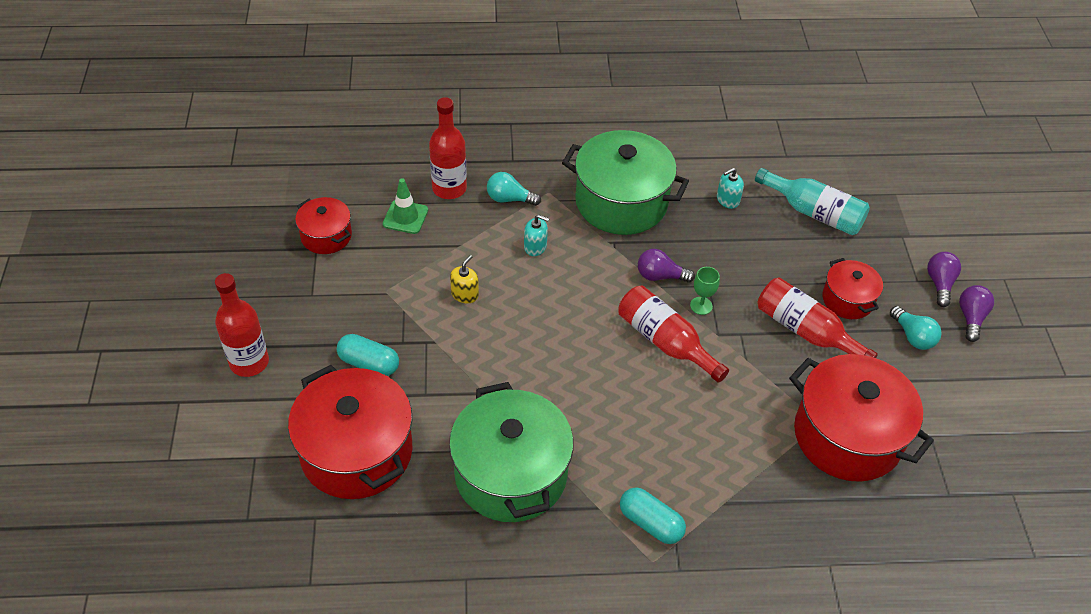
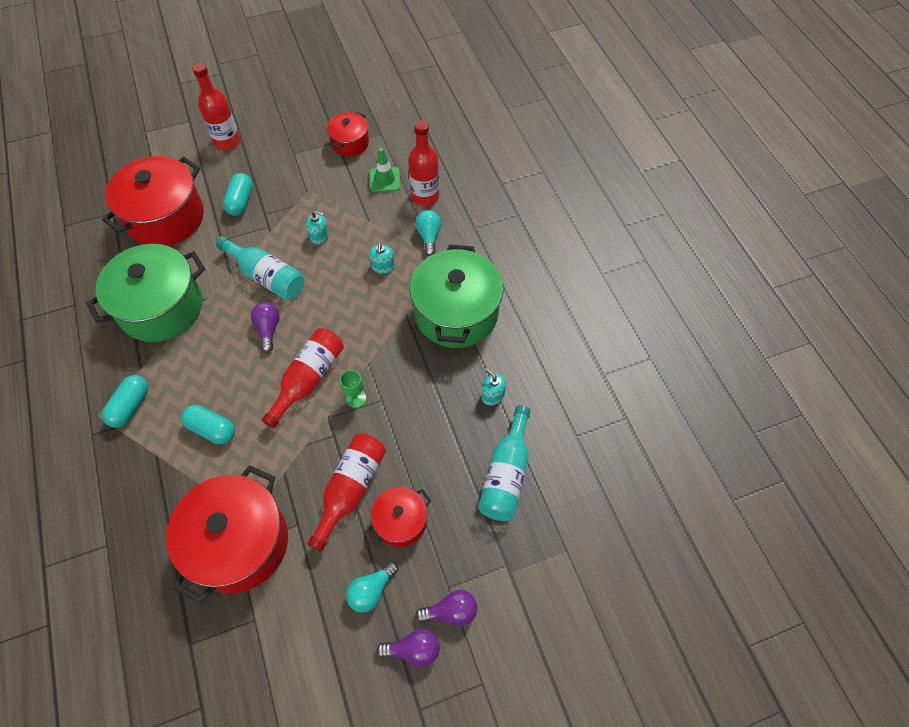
camera: 75 degrees right, 10 degrees up
yellow soap dispenser [450,255,479,303] -> turquoise soap dispenser [306,210,329,245]
purple light bulb [638,249,695,282] -> purple light bulb moved to [251,302,280,353]
none -> turquoise capsule [181,405,235,444]
none -> turquoise bottle [216,236,304,300]

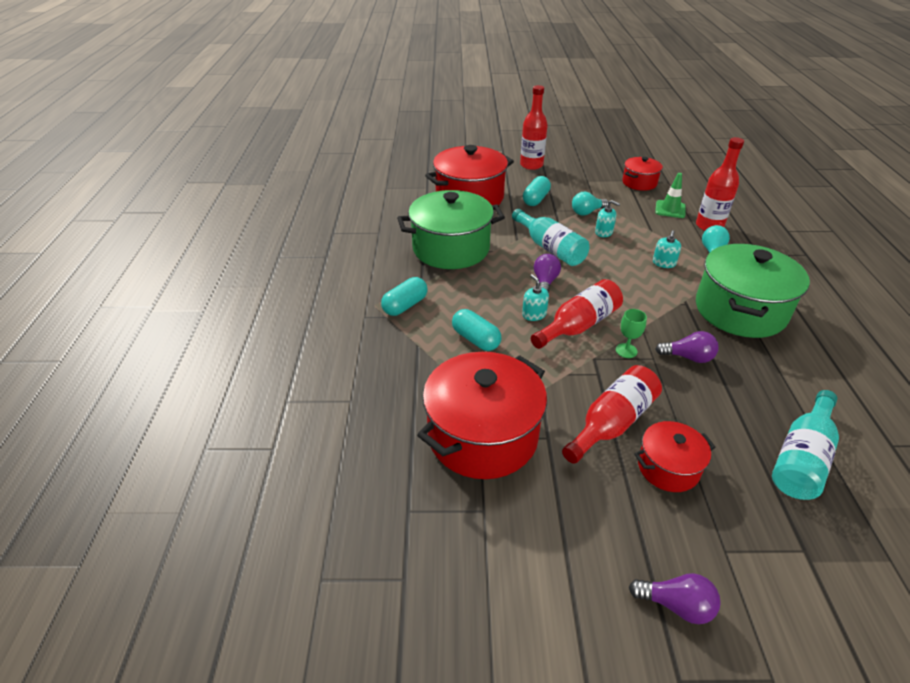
camera: 20 degrees right, 20 degrees down
turquoise light bulb [346,561,398,613] -> turquoise light bulb moved to [572,192,608,216]
purple light bulb [415,590,477,626] -> purple light bulb moved to [655,331,719,363]
turquoise soap dispenser [481,368,506,406] -> turquoise soap dispenser moved to [522,274,549,321]

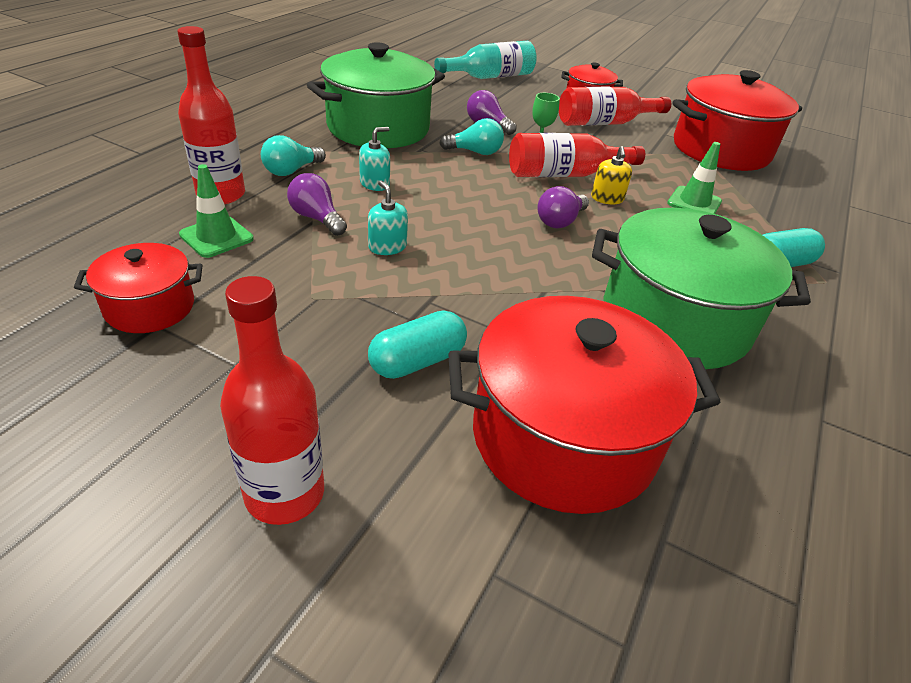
camera: 155 degrees left, 0 degrees up
turquoise capsule [452,309,501,351] -> green traffic cone [667,142,722,214]
turquoise bottle [512,209,589,266] -> none
turquoise soap dispenser [522,274,549,321] -> yellow soap dispenser [591,146,632,204]
turquoise light bulb [572,192,608,216] -> turquoise light bulb moved to [439,118,504,155]
purple light bulb [629,573,721,624] -> purple light bulb moved to [287,173,347,236]

